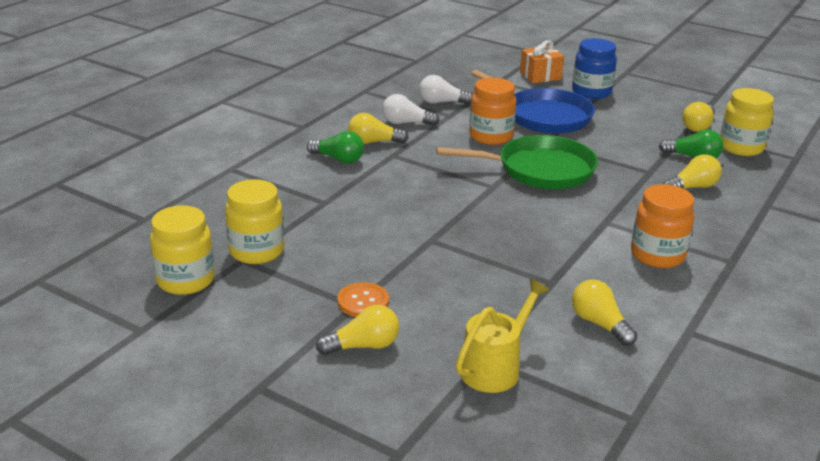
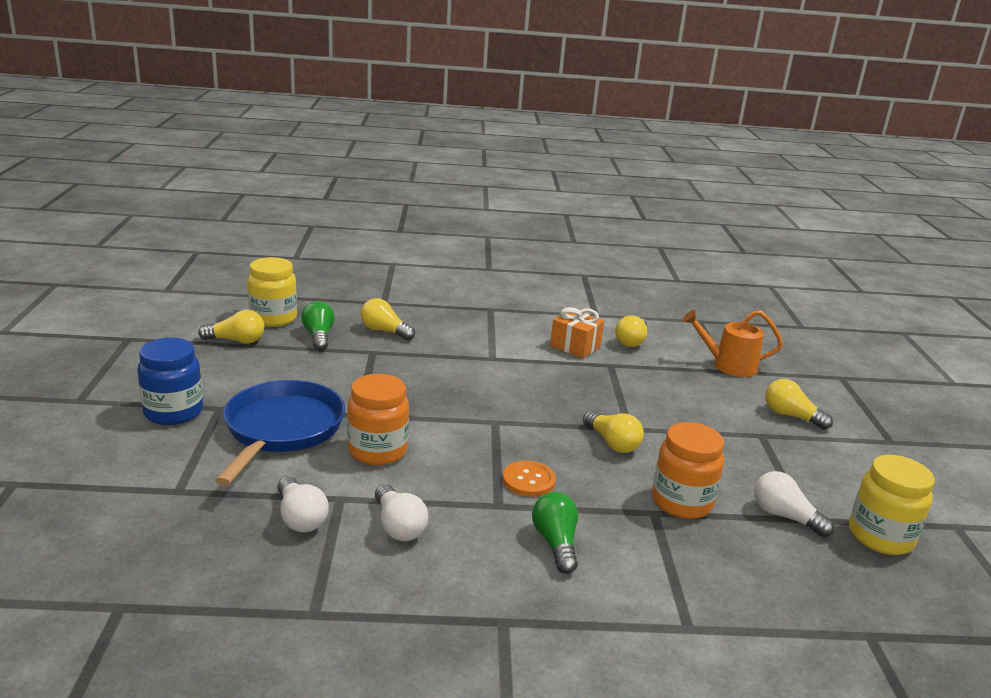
camera: 125 degrees left, 5 degrees down
yellow jar [225,179,284,264] -> white light bulb [754,471,834,537]
orange button [337,282,389,317] -> orange button moved to [502,461,556,497]
yellow light bulb [348,113,409,144] -> yellow light bulb moved to [583,411,644,453]
green pan [437,135,598,189] -> none
yellow watering can [456,279,549,393] -> orange watering can [682,310,783,377]
orange gift [520,40,564,83] -> orange gift moved to [550,307,604,358]
orange jar [631,184,695,268] -> orange jar moved to [652,422,724,519]

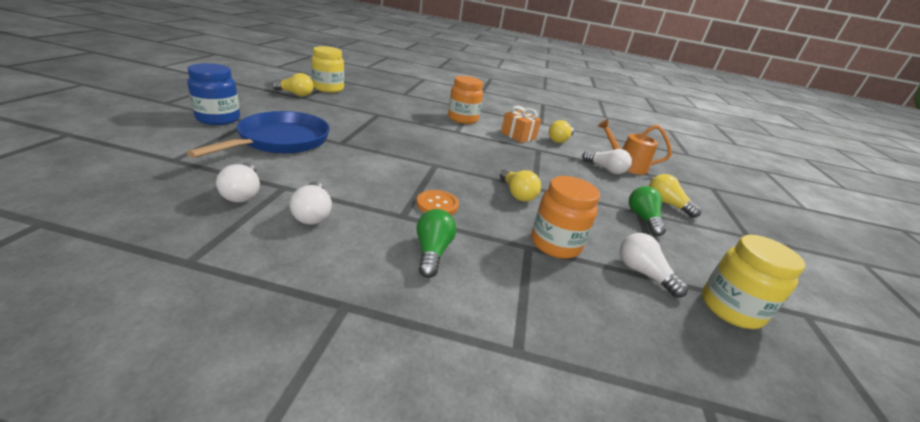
camera: 10 degrees right, 5 degrees up
green light bulb [301,301,335,351] -> green light bulb moved to [629,186,666,236]
orange jar [347,374,409,465] -> orange jar moved to [448,76,483,124]
yellow light bulb [361,298,415,340] -> none
none -> white light bulb [582,149,632,174]

